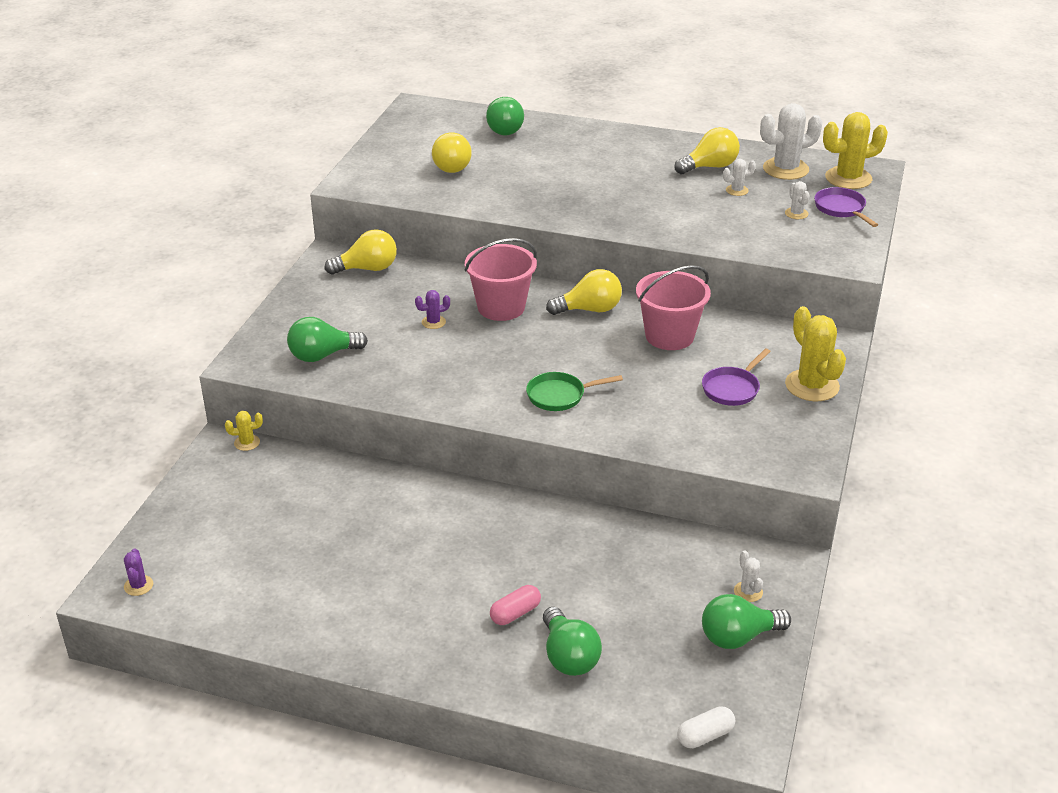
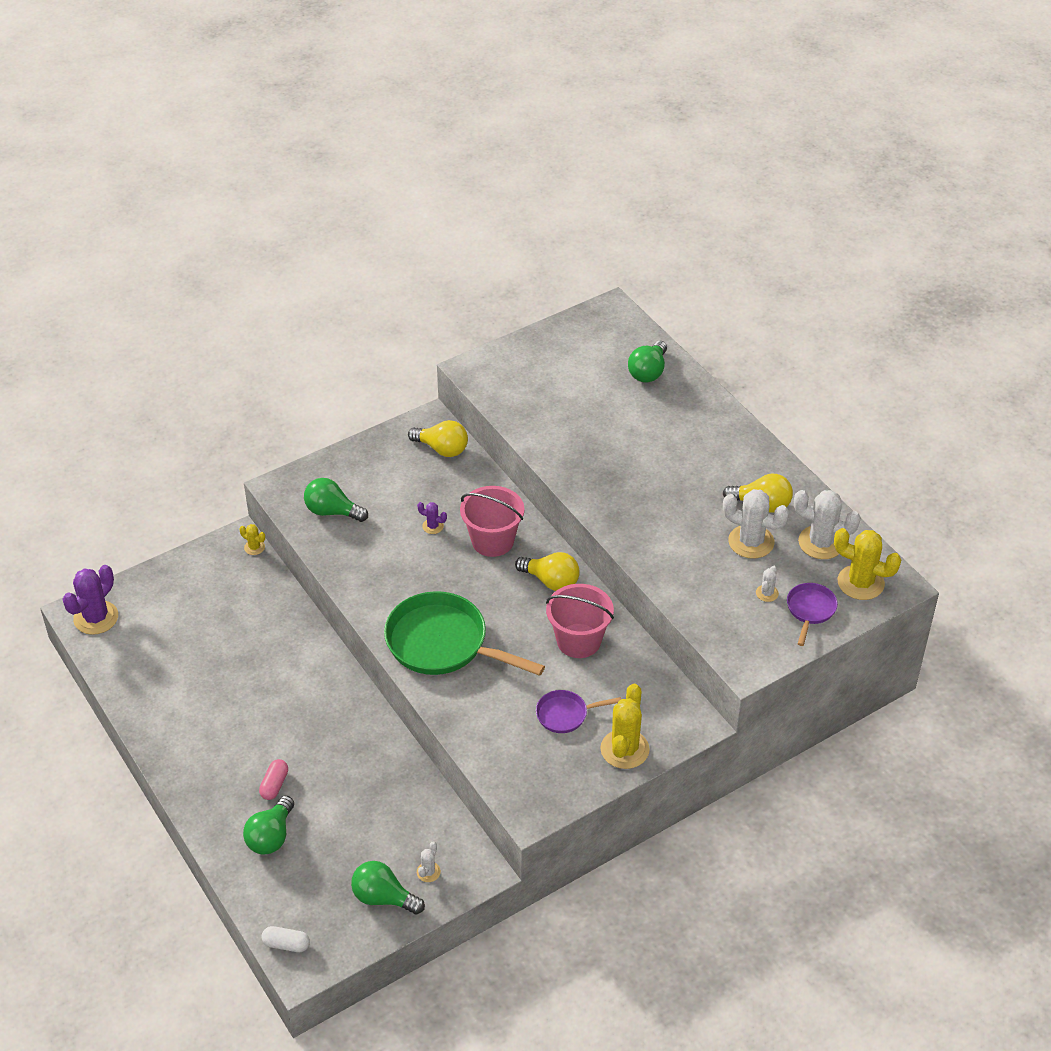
camera: 40 degrees right, 10 degrees up
purple cactus [124,548,153,596] -> purple cactus [62,565,118,635], size x2.07
yellow light bulb [432,133,472,173] -> none
pink capsule [490,585,541,625] -> pink capsule turned 75 degrees counterclockwise [259,759,288,800]
green pan [526,372,623,411] -> green pan [384,591,545,676], size x2.04
white cactus [723,159,756,196] -> white cactus [723,489,789,559], size x2.07

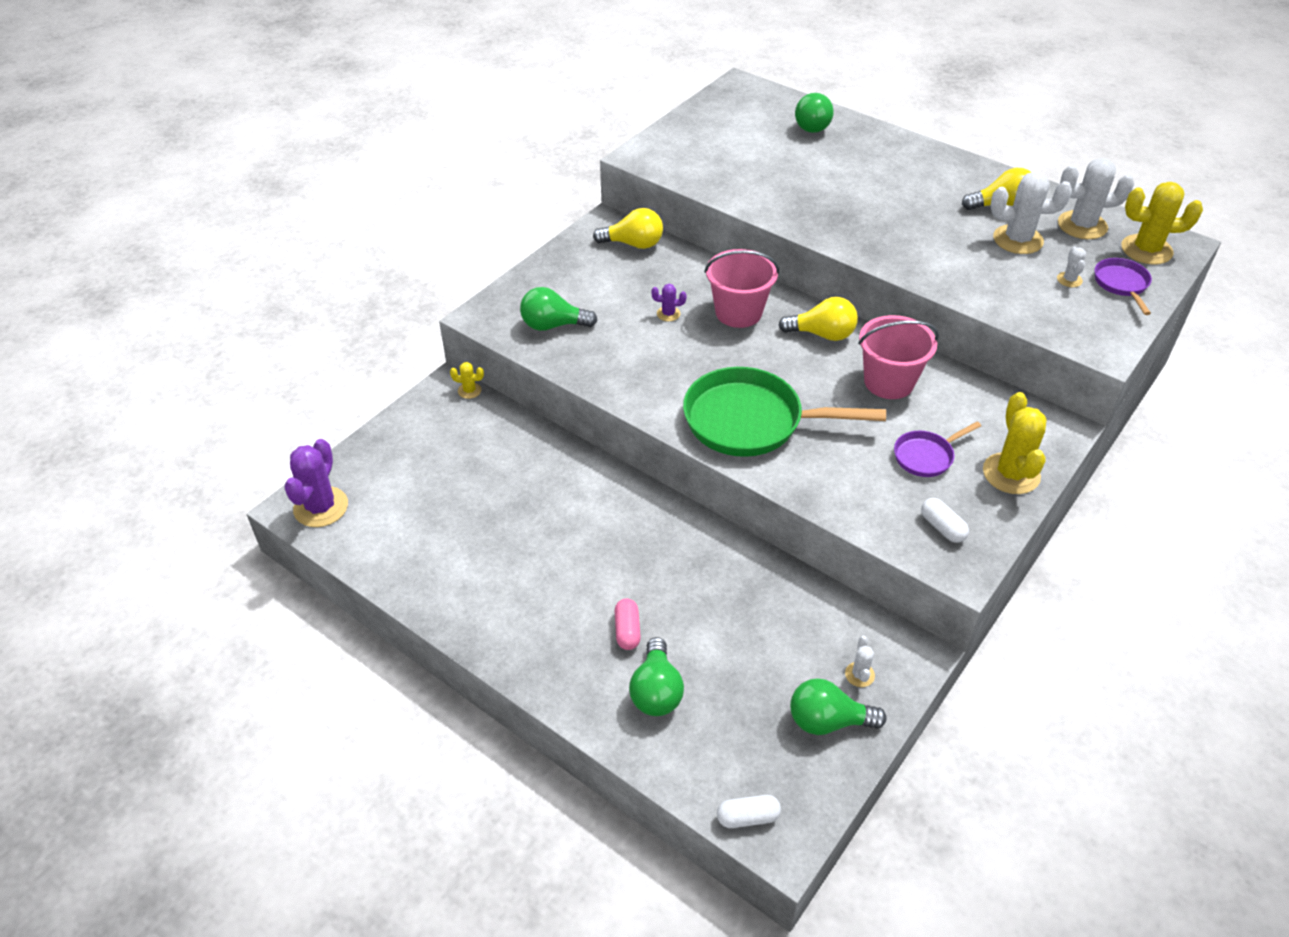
camera: 20 degrees left, 0 degrees up
none -> white capsule [921,498,969,543]

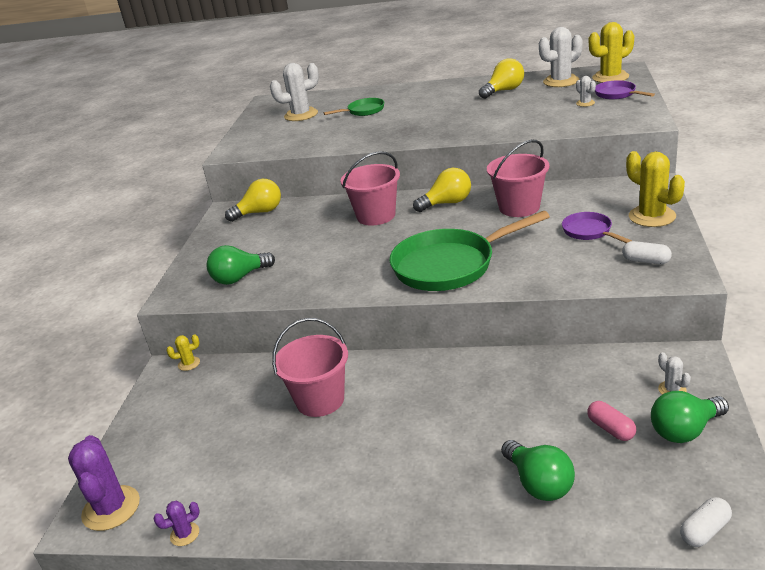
camera: 25 degrees left, 15 degrees down
pink capsule [615,599,641,650] -> pink capsule moved to [587,401,636,441]
purple cactus [652,284,686,321] -> purple cactus moved to [153,501,200,546]
green light bulb [795,93,833,133] -> none
purple pan [894,421,981,477] -> purple pan turned 120 degrees clockwise [562,212,632,243]
white cactus [991,172,1072,254] -> white cactus moved to [270,63,319,121]
none -> pink bucket [272,318,348,417]
none -> green pan [324,98,384,116]

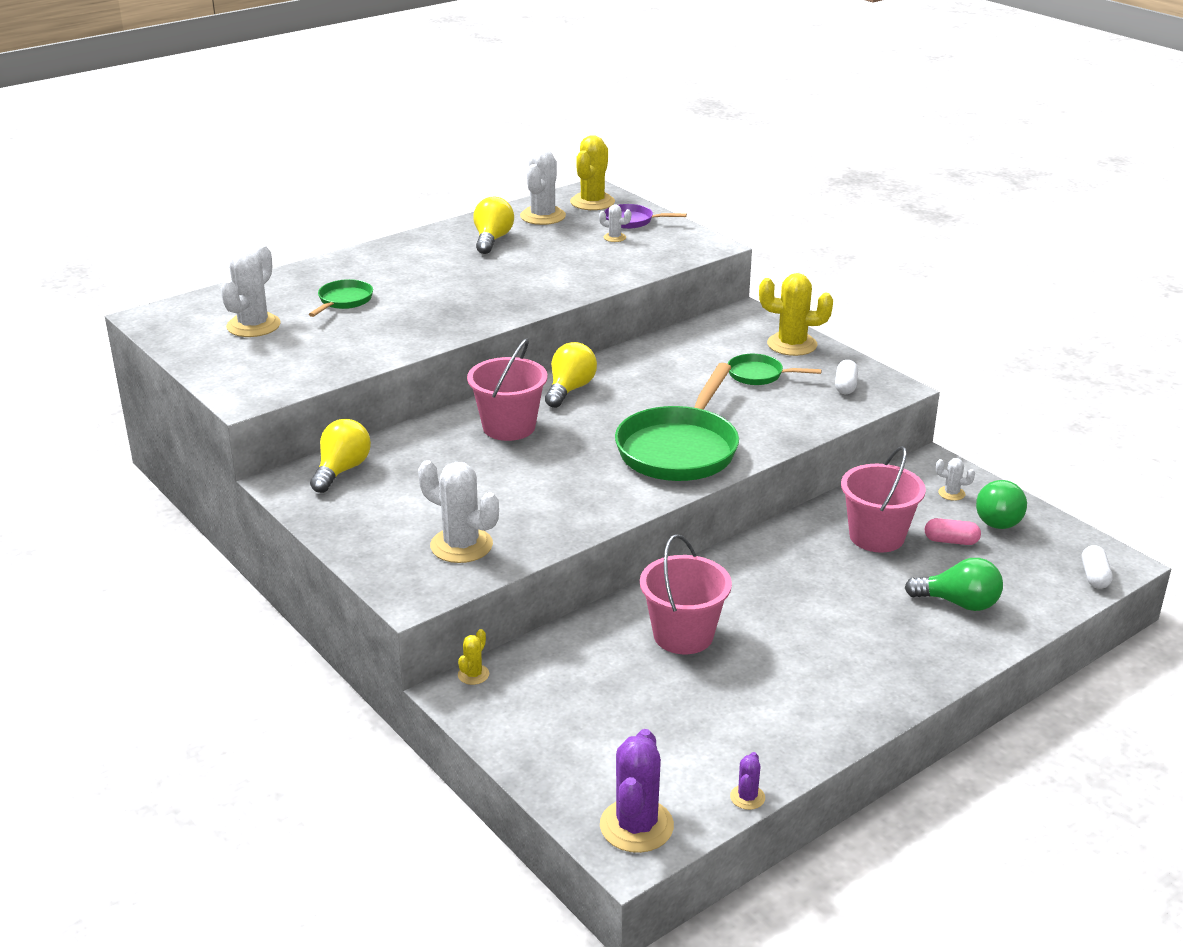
camera: 50 degrees left, 0 degrees up
purple cactus [68,435,140,531] -> purple cactus turned 75 degrees clockwise [600,729,674,853]
green light bulb [207,245,275,285] -> white cactus [418,460,499,563]
pink bucket [487,140,549,217] -> pink bucket moved to [841,446,926,553]
purple pan [562,212,632,243] -> green pan [728,354,822,385]
white capsule [622,241,672,264] -> white capsule turned 60 degrees counterclockwise [835,360,858,394]

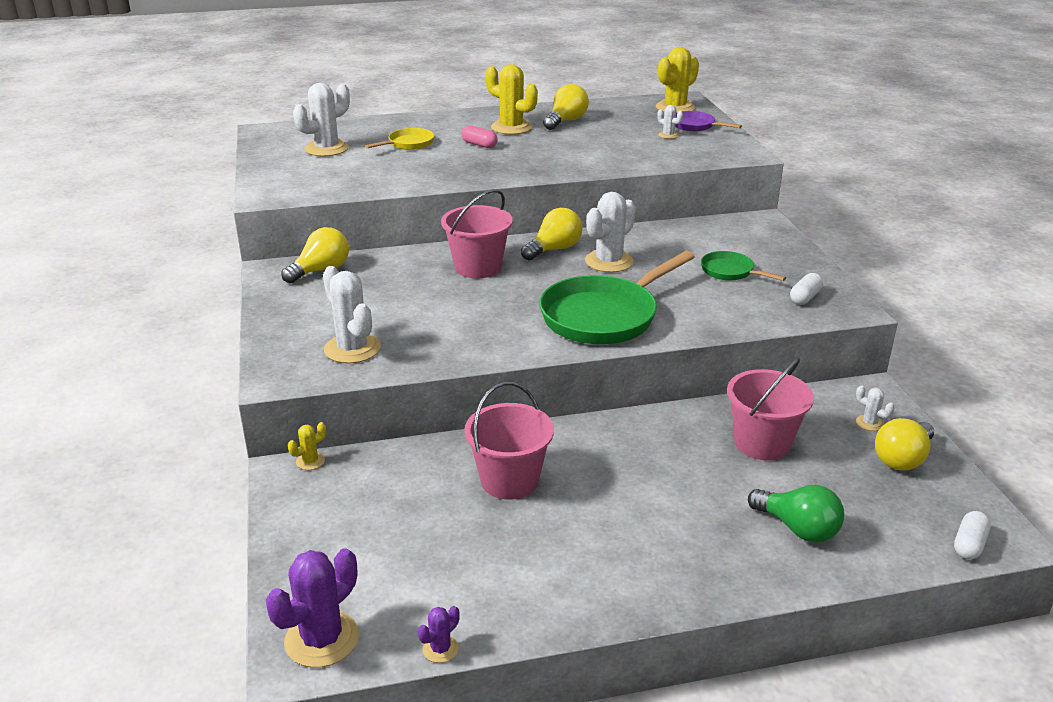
camera: 25 degrees right, 0 degrees up
green pan [309,279,373,317] -> yellow pan [365,128,434,150]
white cactus [520,148,566,225] -> white cactus moved to [585,192,636,272]
yellow cactus [759,273,833,356] -> yellow cactus moved to [486,64,538,135]
pink capsule [925,518,981,545] -> pink capsule moved to [461,125,498,148]
green light bulb [976,480,1027,529] -> yellow light bulb [875,418,934,471]

